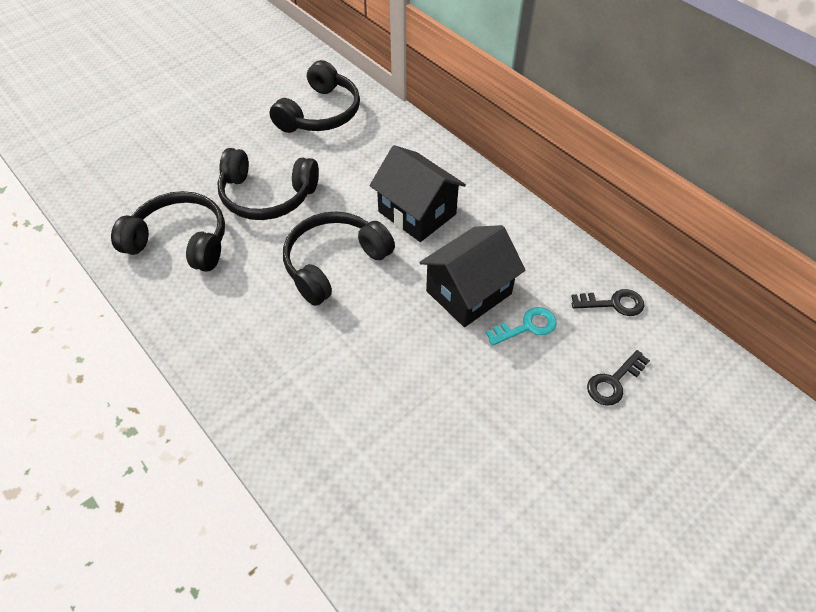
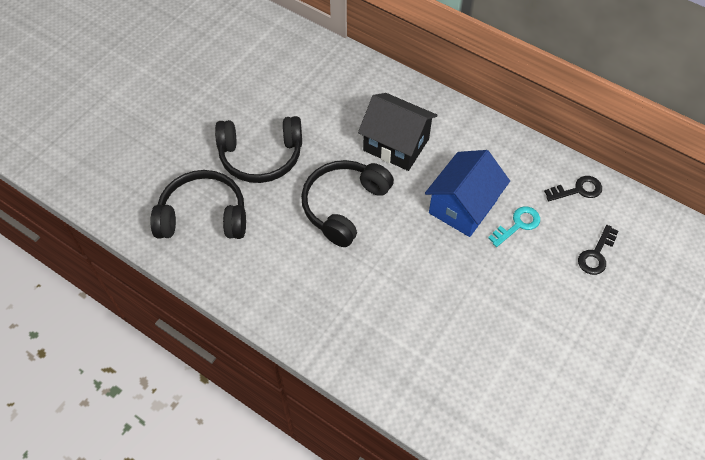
camera: 15 degrees left, 5 degrees up
black headphones [269,60,360,133] -> none
black house [419,225,526,327] -> blue house [425,150,510,237]

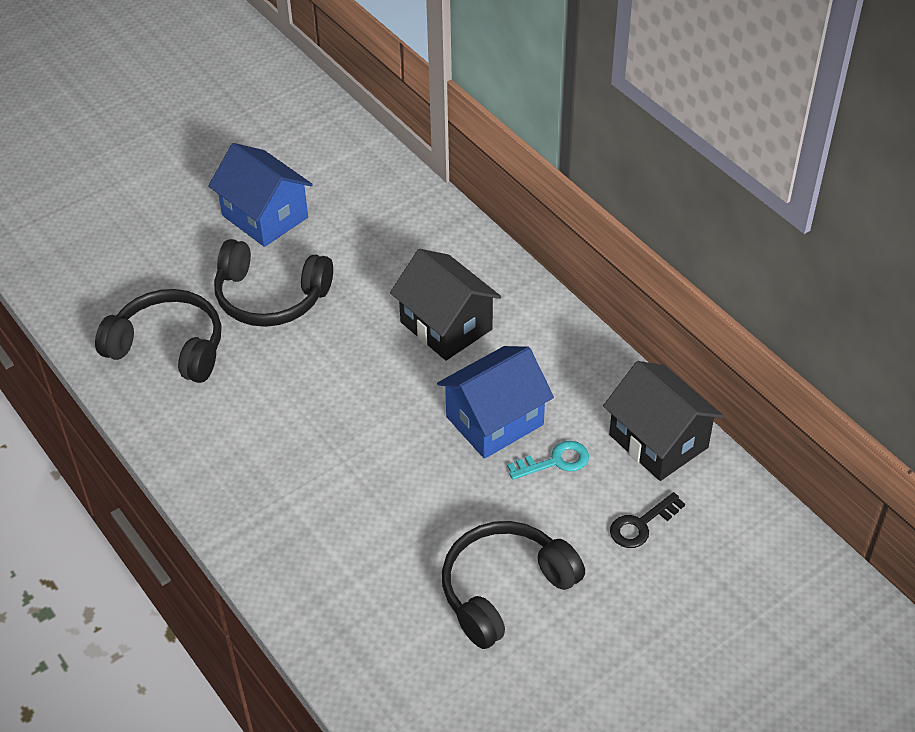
camera: 20 degrees right, 10 degrees down
black headphones [301,160,394,247] -> black headphones moved to [442,521,585,649]
black key [544,176,602,201] -> black house [603,361,723,481]
none -> blue house [208,143,313,247]

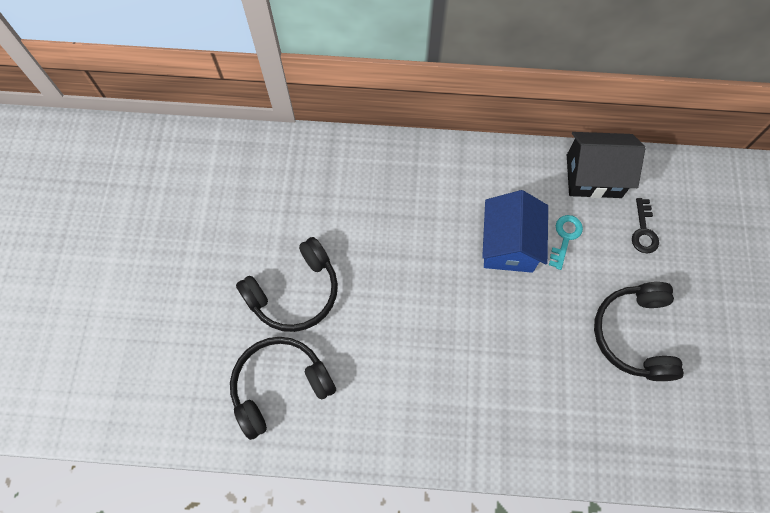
camera: 50 degrees left, 20 degrees up
blue house [208,143,313,247] -> none
black house [390,249,501,361] -> none

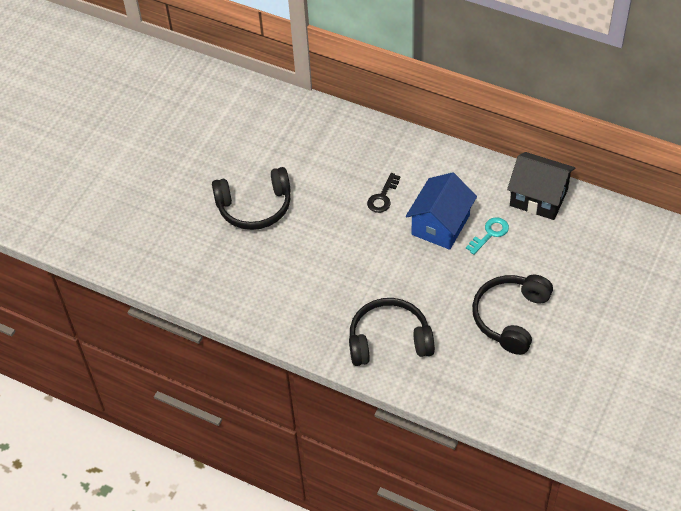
camera: 25 degrees right, 15 degrees down
black headphones [230,337,336,440] -> black headphones moved to [349,298,435,366]
black key [632,198,659,254] -> black key moved to [367,173,401,213]

